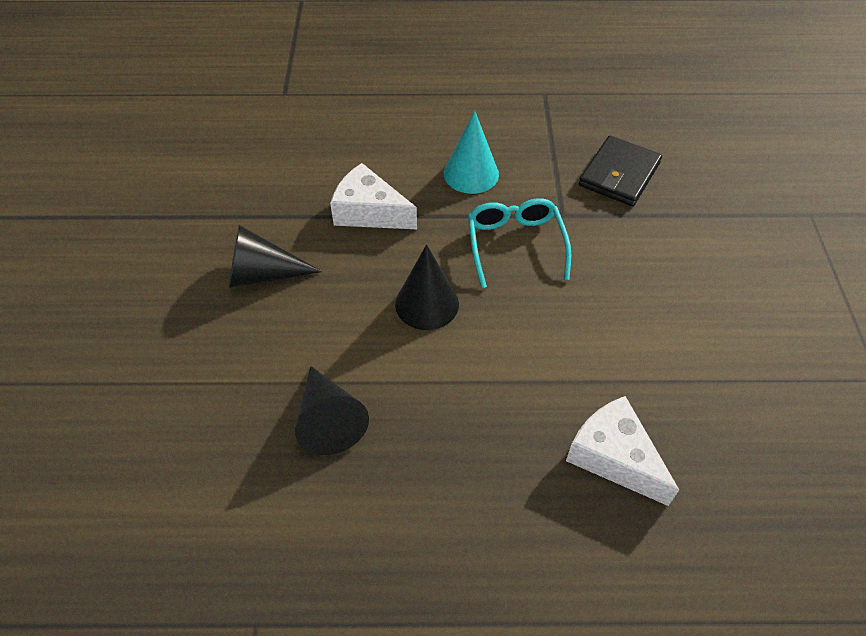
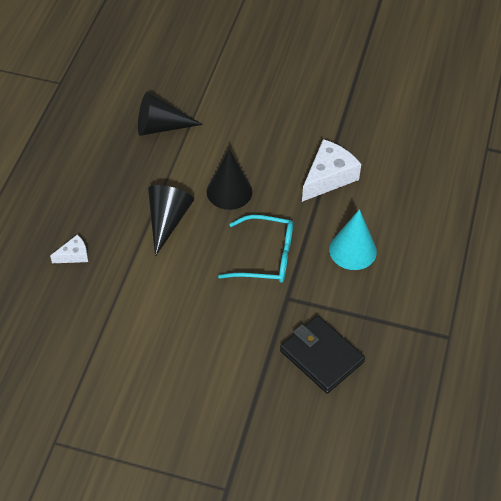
camera: 105 degrees right, 0 degrees up
black cone [229,225,322,288] -> black cone moved to [148,185,194,257]
white cheese [566,396,679,506] -> white cheese [50,234,88,263], size x0.52

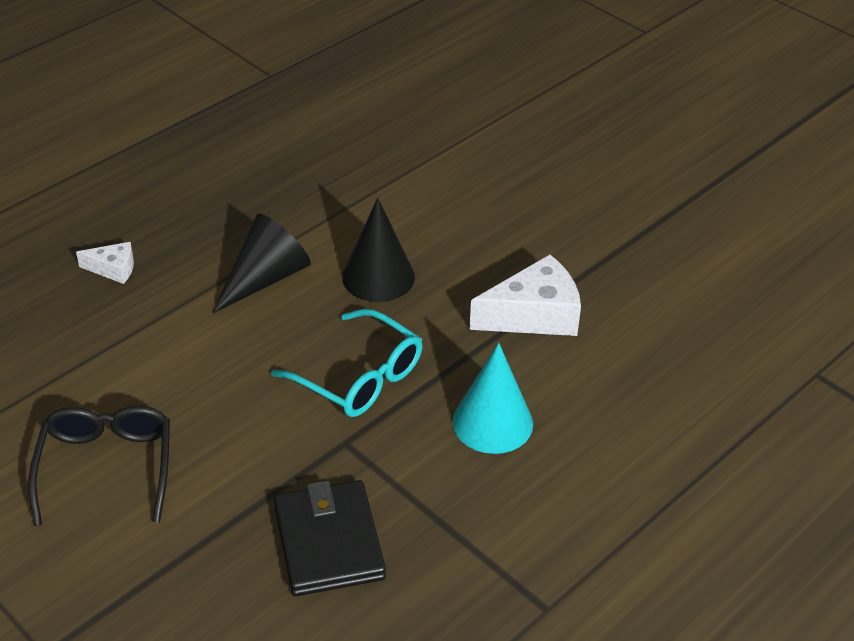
camera: 30 degrees right, 10 degrees down
black cone [138,92,203,136] -> none
none -> black glasses [29,406,170,526]

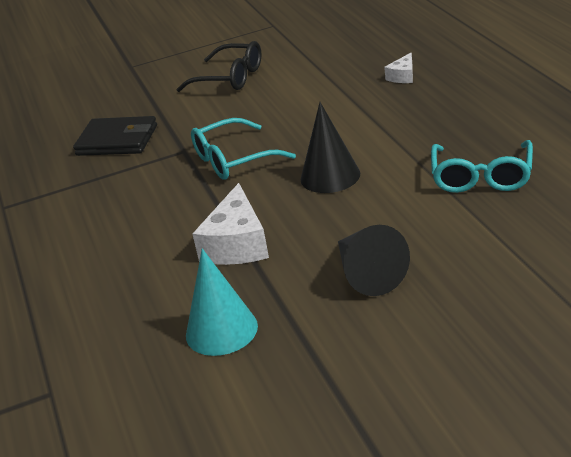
camera: 120 degrees right, 10 degrees down
black cone [213,214,311,313] -> black cone moved to [338,225,410,296]
turquoise cone [452,343,533,454] -> turquoise cone moved to [186,248,258,356]
none -> turquoise glasses [431,140,533,193]

